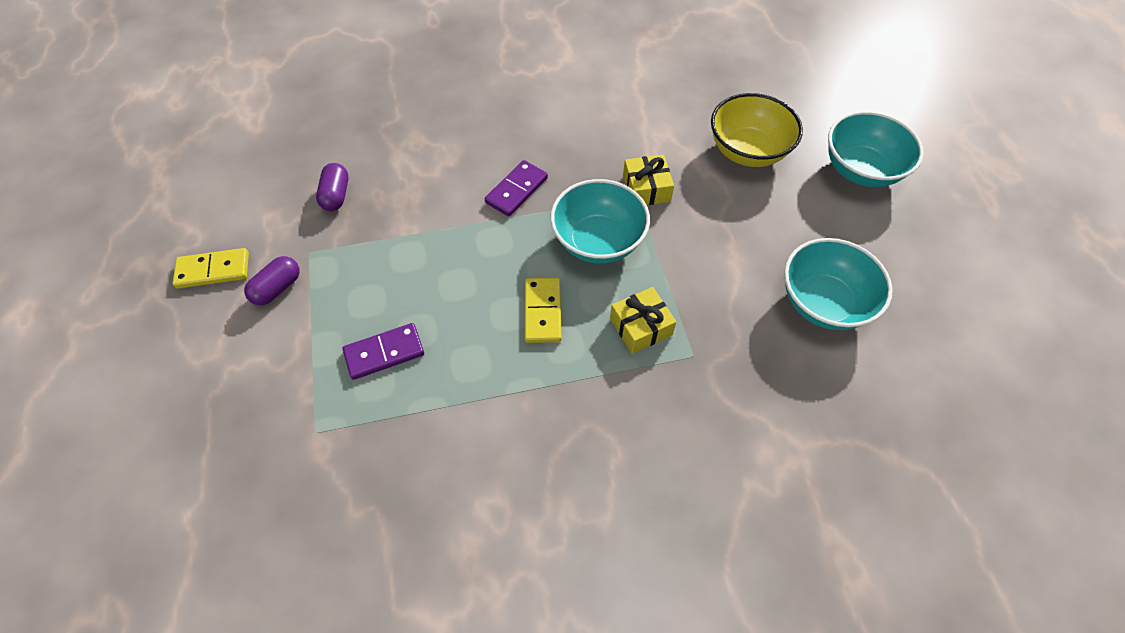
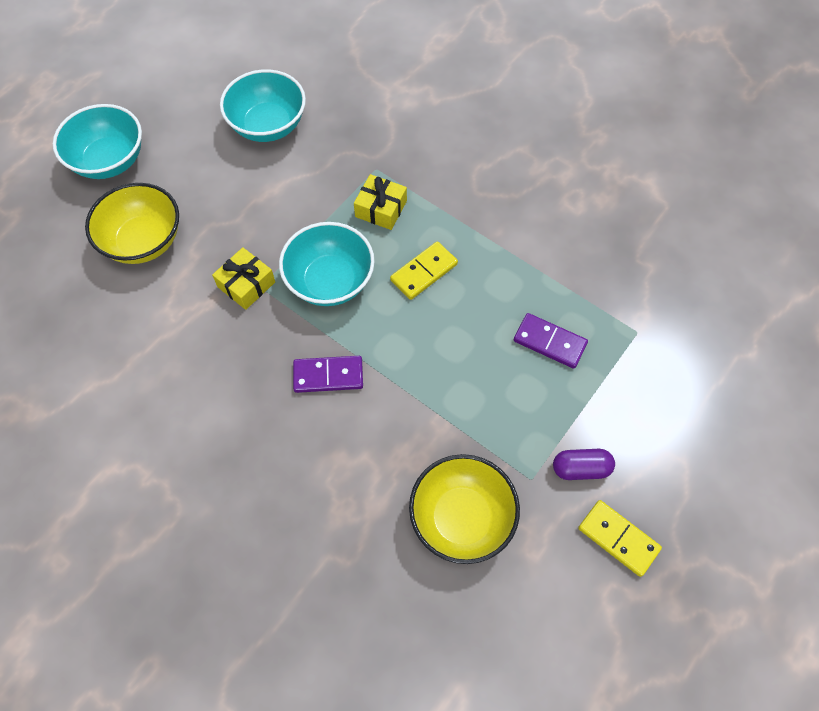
camera: 130 degrees left, 5 degrees up
purple capsule [316,163,348,211] -> yellow bowl [409,454,520,564]

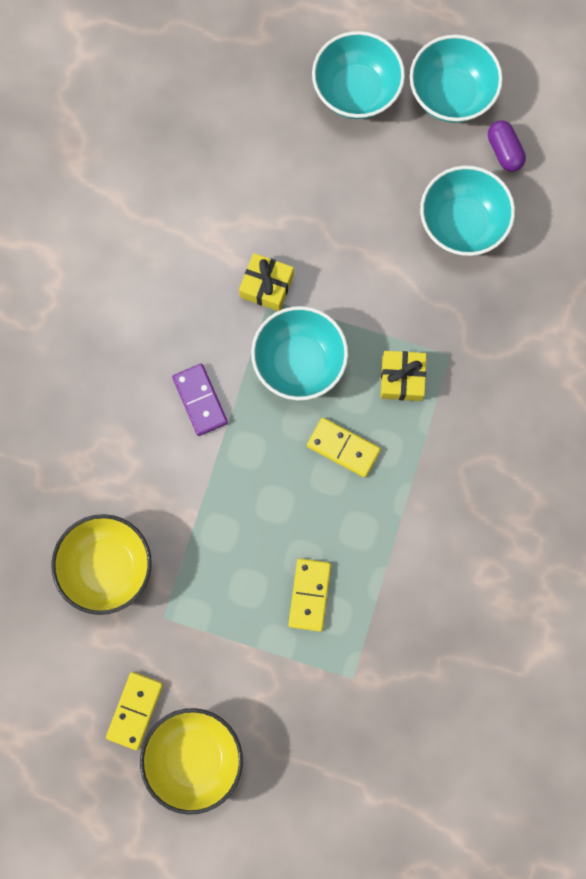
camera: 70 degrees right, 15 degrees up
yellow bowl [85,183,179,264] -> yellow bowl moved to [140,708,243,815]
purple domino [514,313,588,369] -> yellow domino [288,559,331,632]
purple capsule [553,449,615,480] -> purple capsule moved to [488,120,526,172]
none -> turquoise bowl [410,35,503,123]

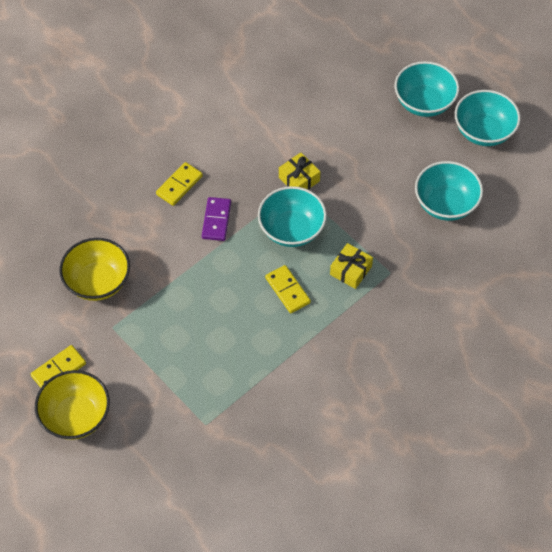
camera: 30 degrees right, 20 degrees down
yellow domino [288,559,331,632] -> yellow domino moved to [156,162,203,206]
purple capsule [488,120,526,172] -> none

